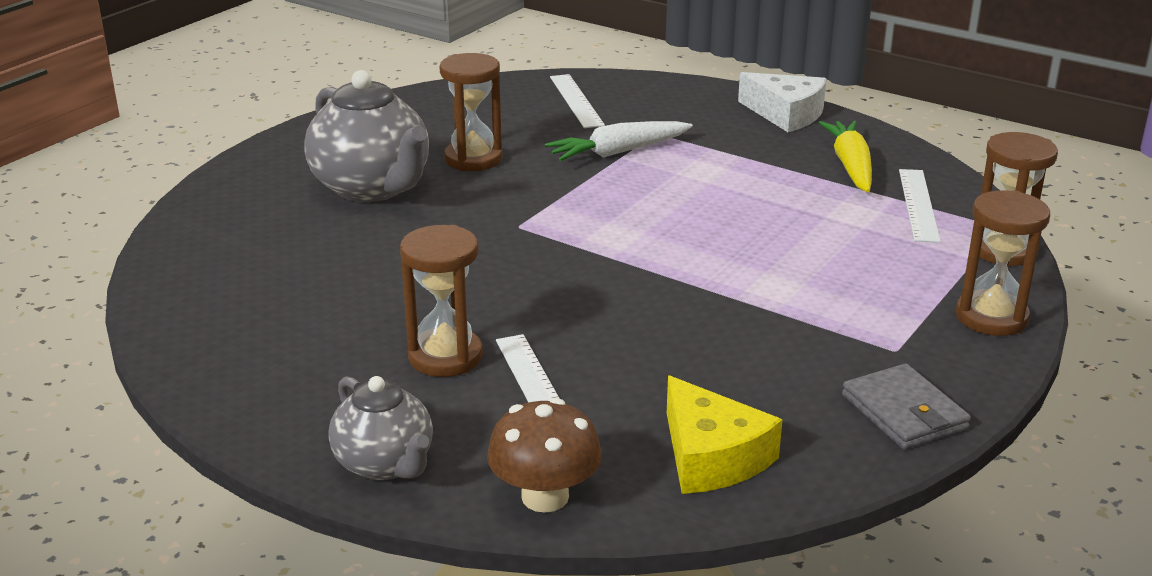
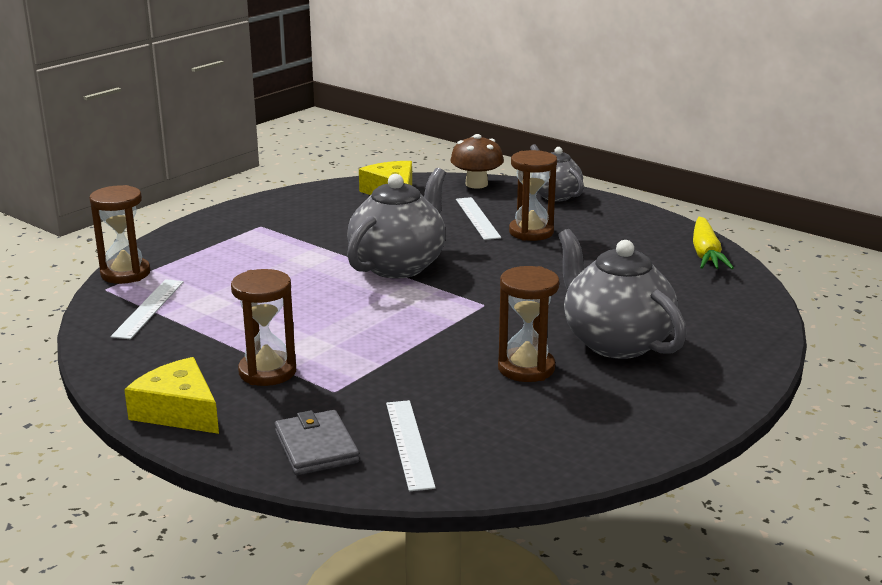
camera: 175 degrees left, 5 degrees down
white carrot [545,121,693,161] -> none
white cheese [738,72,827,132] -> yellow cheese [124,357,219,434]
yellow carrot [819,121,872,192] -> yellow carrot moved to [693,217,734,269]
grey wallet [842,364,971,450] -> grey wallet moved to [275,410,359,475]
brown hourglass [956,191,1050,336] -> brown hourglass moved to [231,269,296,386]
none -> grey teapot [347,168,446,278]

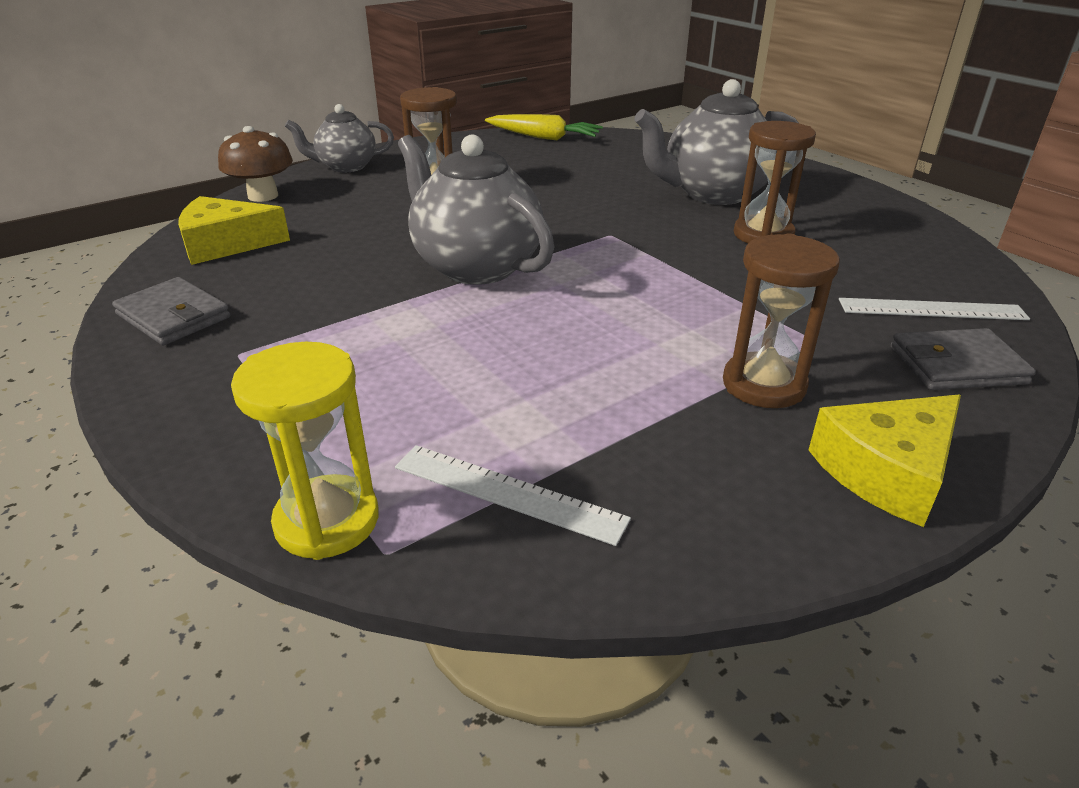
camera: 75 degrees left, 10 degrees up
brown hourglass [90,185,150,284] -> yellow hourglass [231,342,379,560]
white ruler [456,197,501,240] -> none
none -> grey wallet [112,277,230,345]

